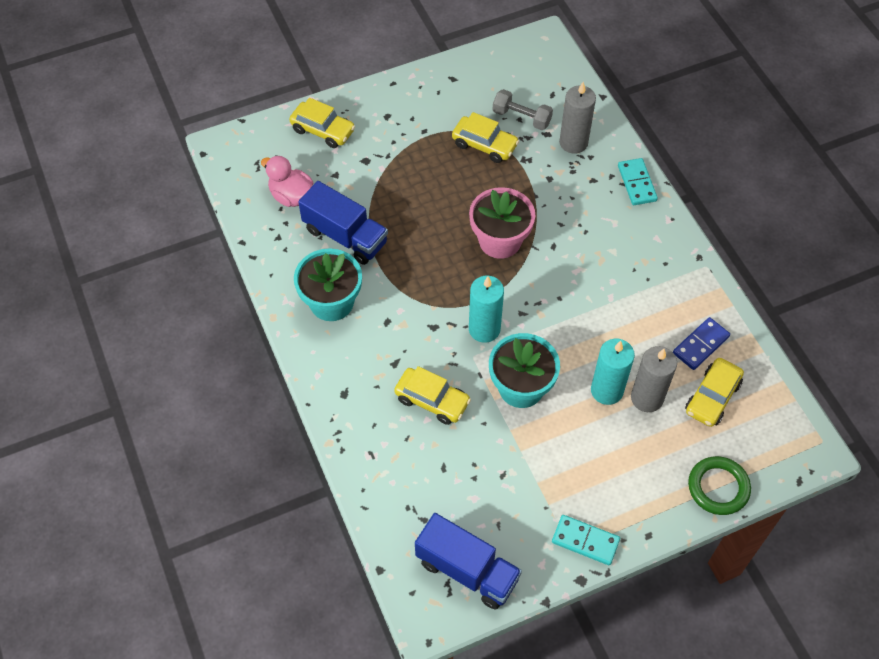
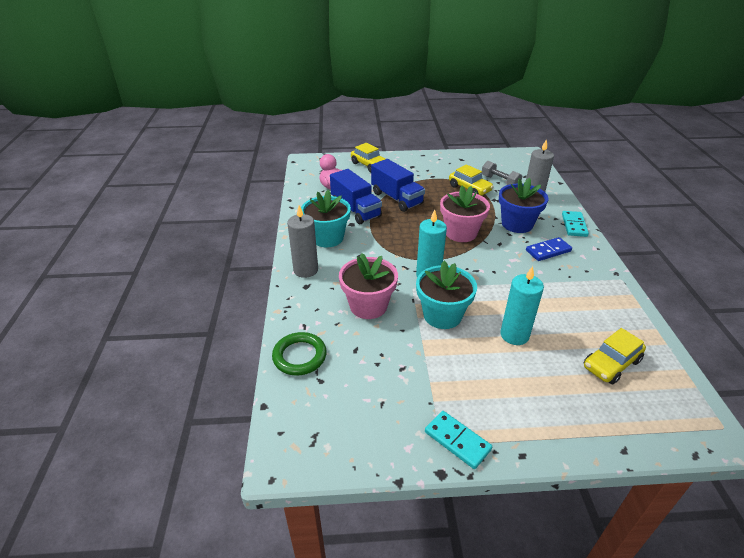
camera: 20 degrees right, 20 degrees down
yellow car [394,366,471,425] -> pink flower pot [339,254,398,319]
blue truck [415,513,522,609] -> blue truck moved to [371,159,425,212]
grey candle [631,346,677,412] -> grey candle moved to [287,205,318,278]
blue domino [673,317,730,370] -> blue domino moved to [526,237,572,261]
green ring [688,456,751,515] -> green ring moved to [272,332,327,376]
none -> blue flower pot [499,178,548,233]

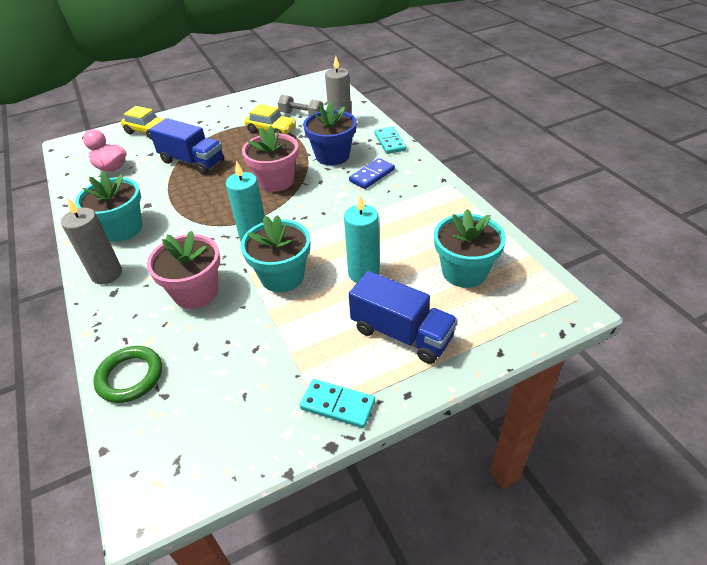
camera: 20 degrees left, 5 degrees up
blue truck [330,169,382,224] -> blue truck moved to [349,271,458,364]
yellow car [584,328,646,384] -> turquoise flower pot [434,209,506,288]

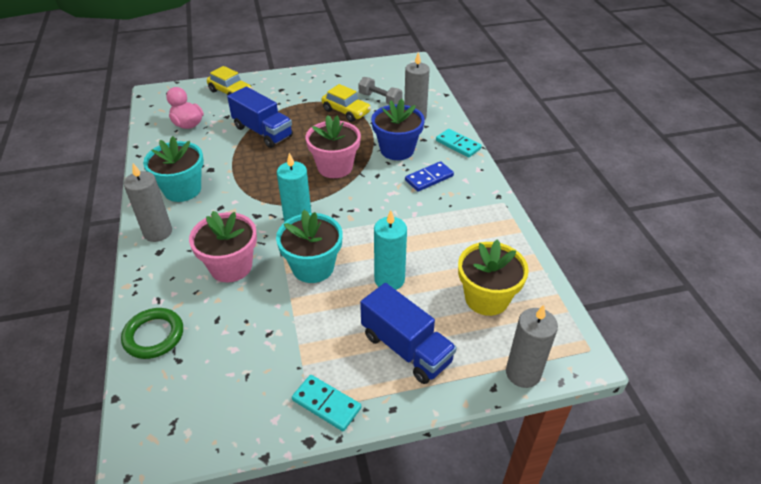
camera: 10 degrees right, 0 degrees up
turquoise domino [374,126,406,154] -> turquoise domino turned 45 degrees counterclockwise [436,129,482,157]
turquoise flower pot [434,209,506,288] -> yellow flower pot [458,239,529,316]
none -> grey candle [506,305,558,388]

